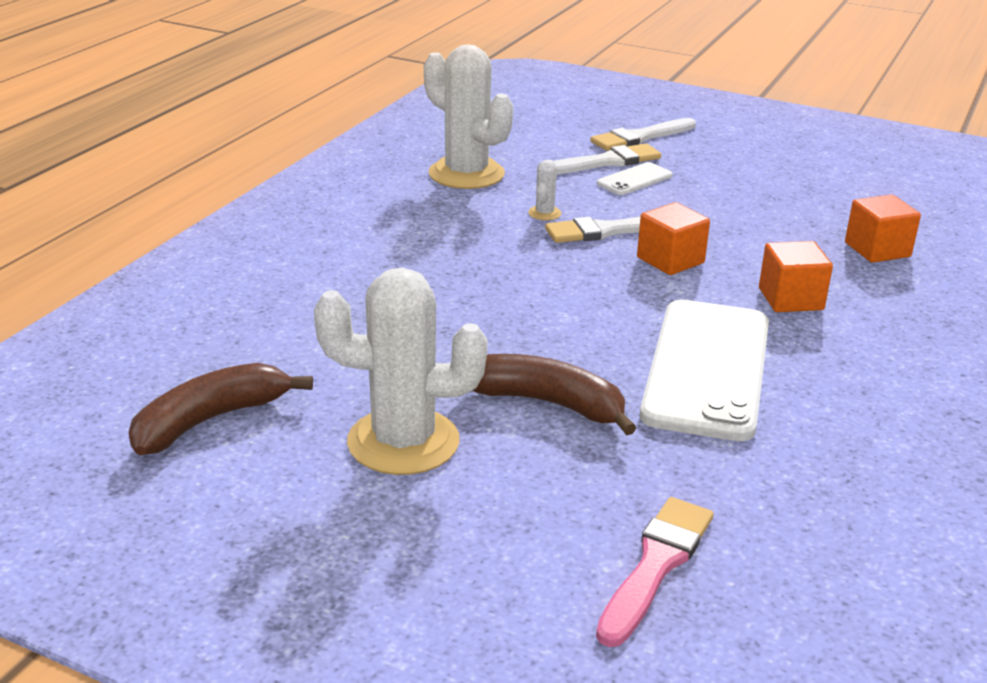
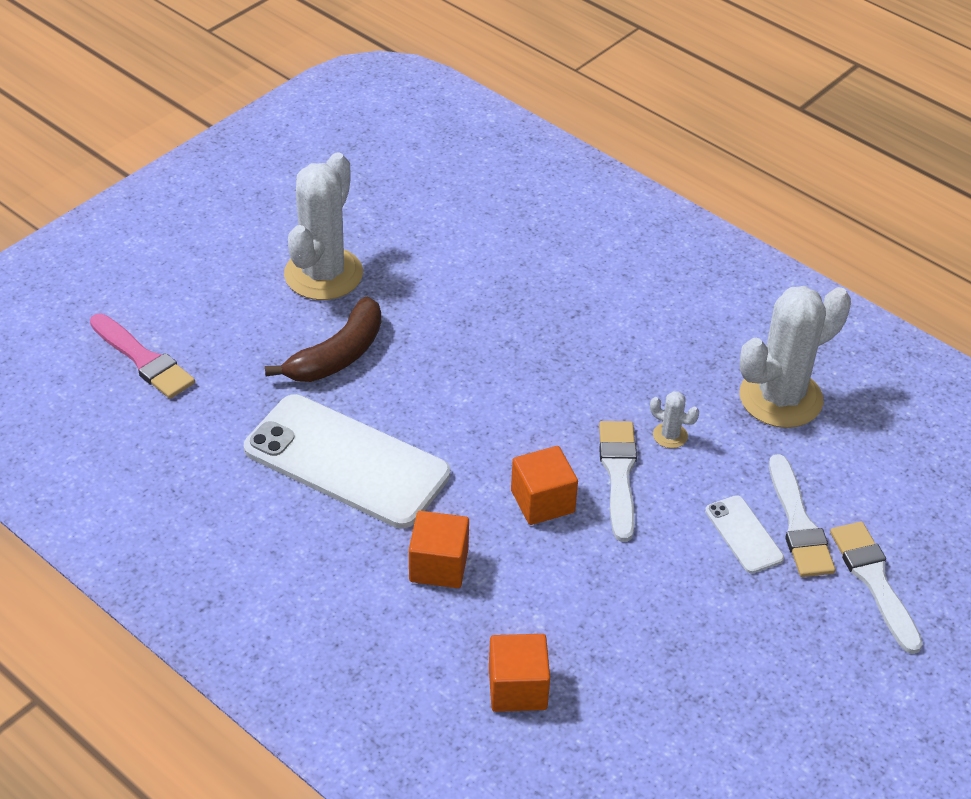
camera: 105 degrees right, 15 degrees up
brown banana [128,363,313,455] -> none

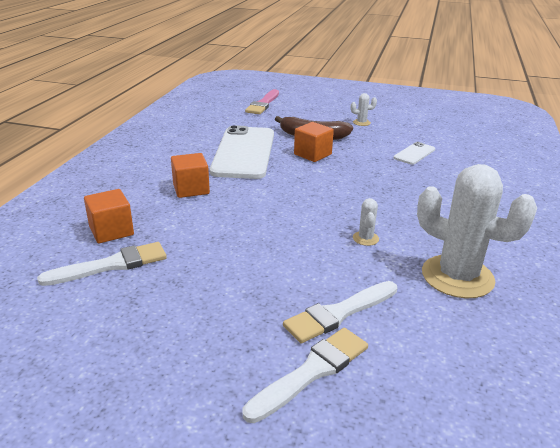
camera: 65 degrees right, 15 degrees down
white cactus [284,152,363,300] -> white cactus [351,93,377,126], size x0.41
orange cube [511,446,578,525] -> orange cube moved to [294,122,334,162]
white brush [599,421,637,542] -> white brush moved to [37,242,167,286]
white phone [705,495,784,573] -> white phone moved to [393,142,435,165]

